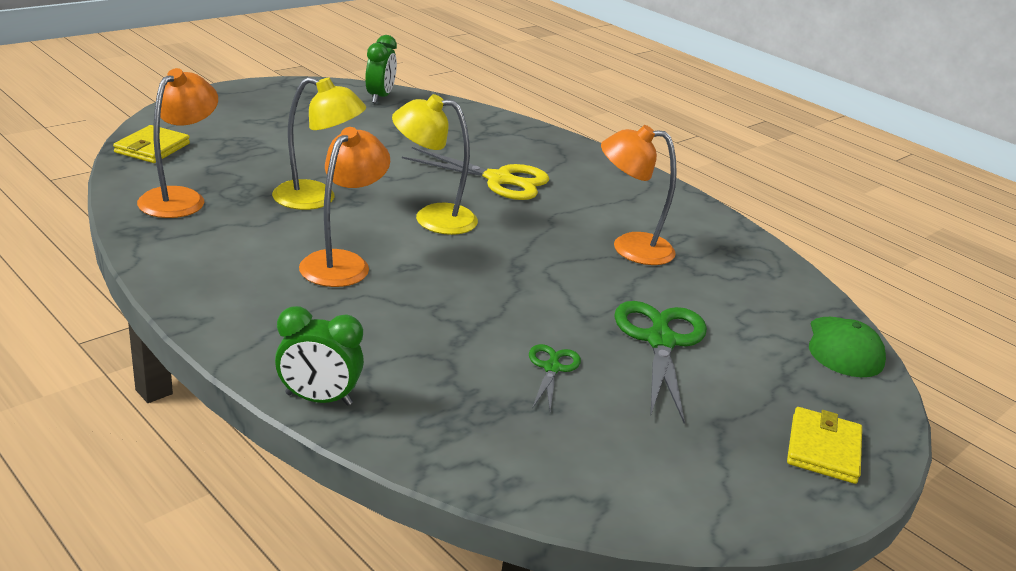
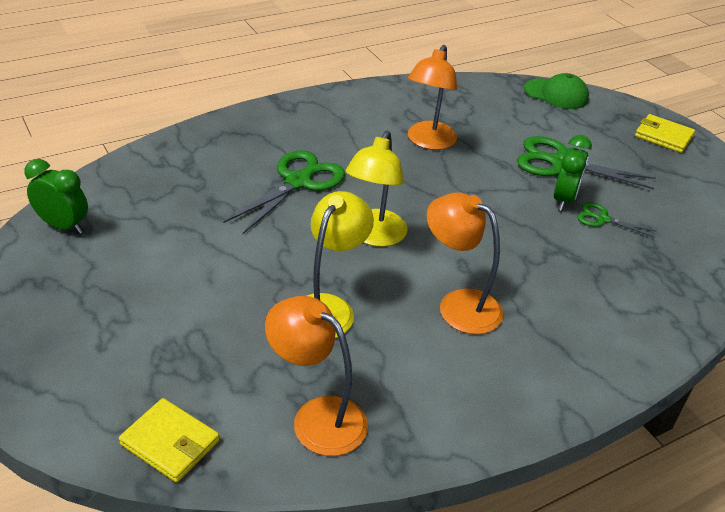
camera: 75 degrees left, 10 degrees up
green clock [275,306,364,406] -> green clock moved to [554,135,592,211]
yellow scissors [402,147,549,200] -> green scissors [223,150,345,235]

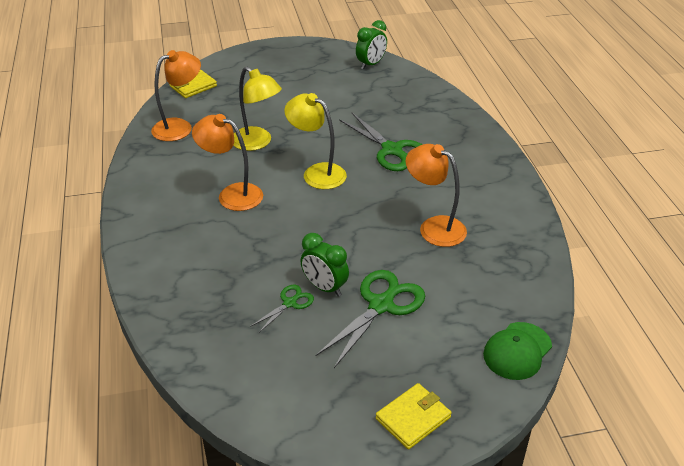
camera: 110 degrees right, 0 degrees up
orange lamp [427,193,504,334] -> orange lamp turned 120 degrees counterclockwise [192,114,263,211]

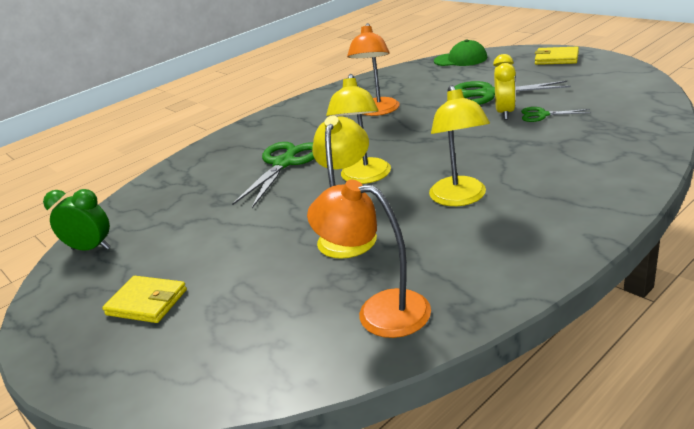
camera: 115 degrees left, 10 degrees down
yellow wallet [170,70,217,98] -> yellow wallet moved to [102,276,187,323]
orange lamp [192,114,263,211] -> yellow lamp [429,85,490,206]
green clock [300,233,349,296] -> yellow clock [493,54,516,120]

